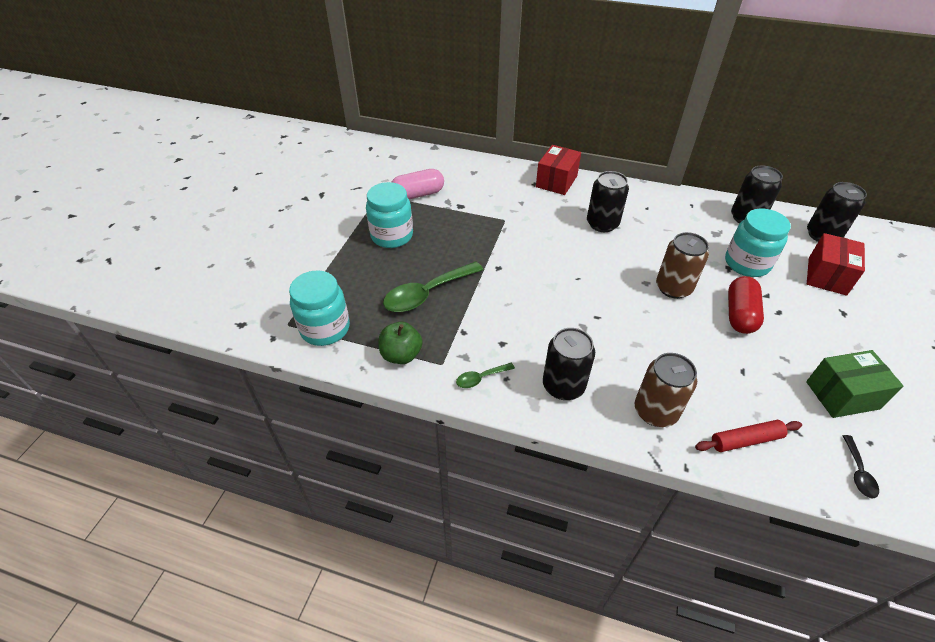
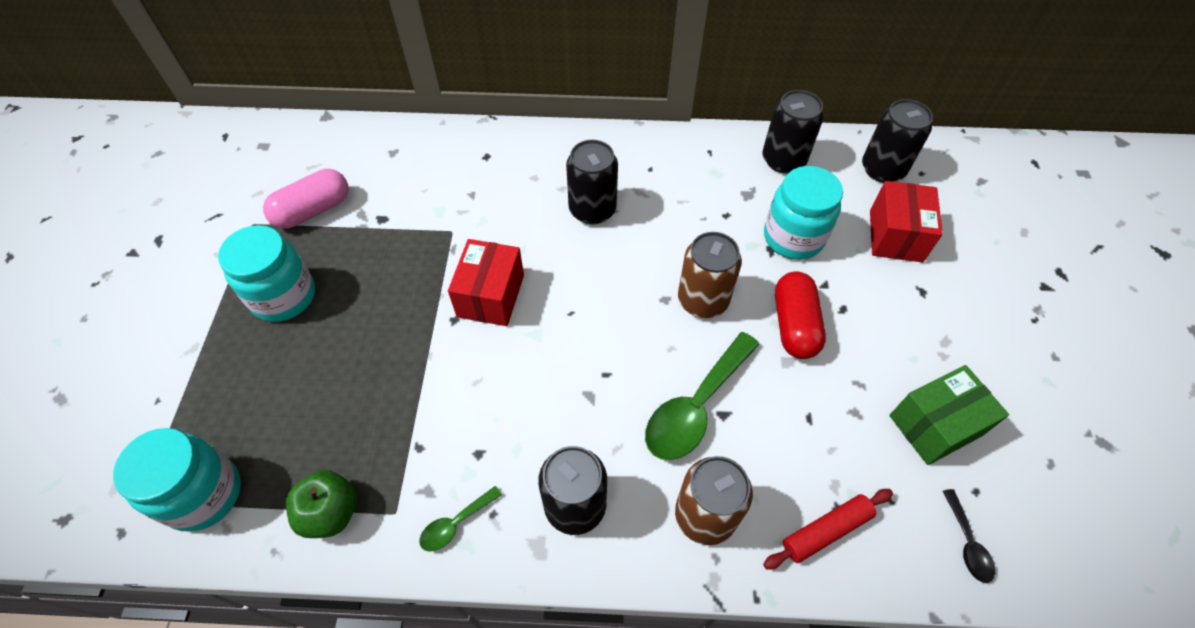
camera: 15 degrees left, 10 degrees up
green spoon [383,261,483,312] -> green spoon moved to [645,332,760,460]
red box [536,145,581,195] -> red box moved to [448,239,524,326]

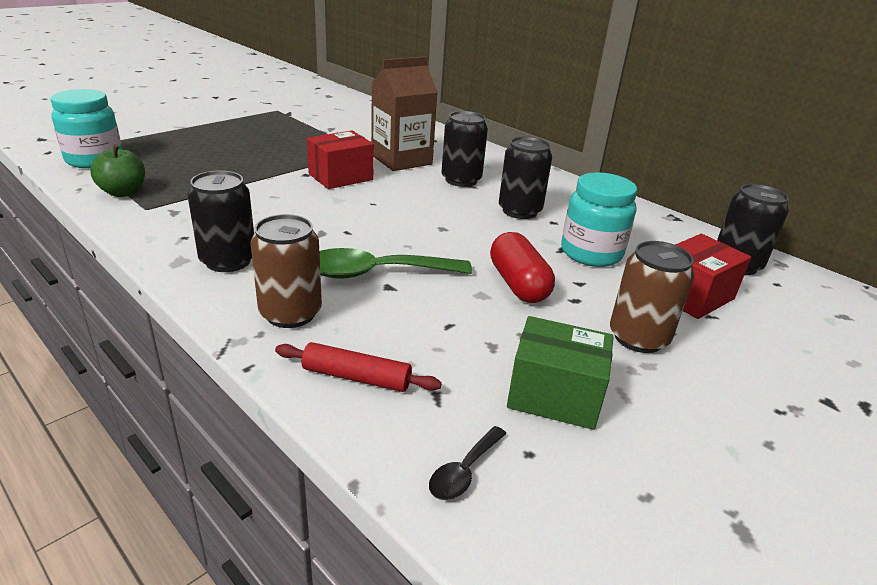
camera: 40 degrees right, 25 degrees down
turquoise jar [218,225,315,322] -> none
pink capsule [263,169,349,229] -> none
green spoon [419,486,502,552] -> none
brown can [678,232,742,318] -> brown can moved to [610,241,694,353]
black can [762,90,824,173] -> black can moved to [499,136,552,219]
red capsule [775,271,826,359] -> red capsule turned 60 degrees counterclockwise [490,232,555,303]
none -> brown carton [371,56,438,171]

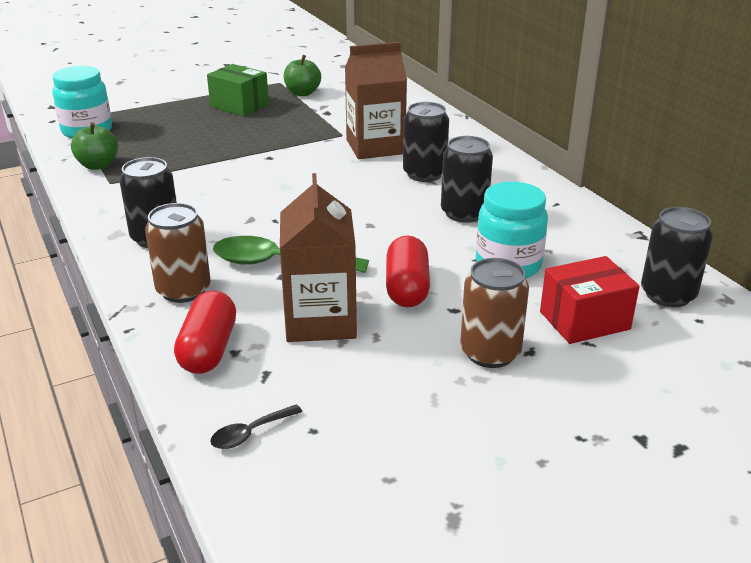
camera: 20 degrees right, 0 degrees up
red rolling pin [275,342,442,392] -> red capsule [174,290,236,374]
red box [307,131,374,189] -> none
green box [507,316,614,430] -> green box moved to [207,64,269,116]
none -> brown carton [280,173,357,342]
none -> green apple [284,55,321,96]

